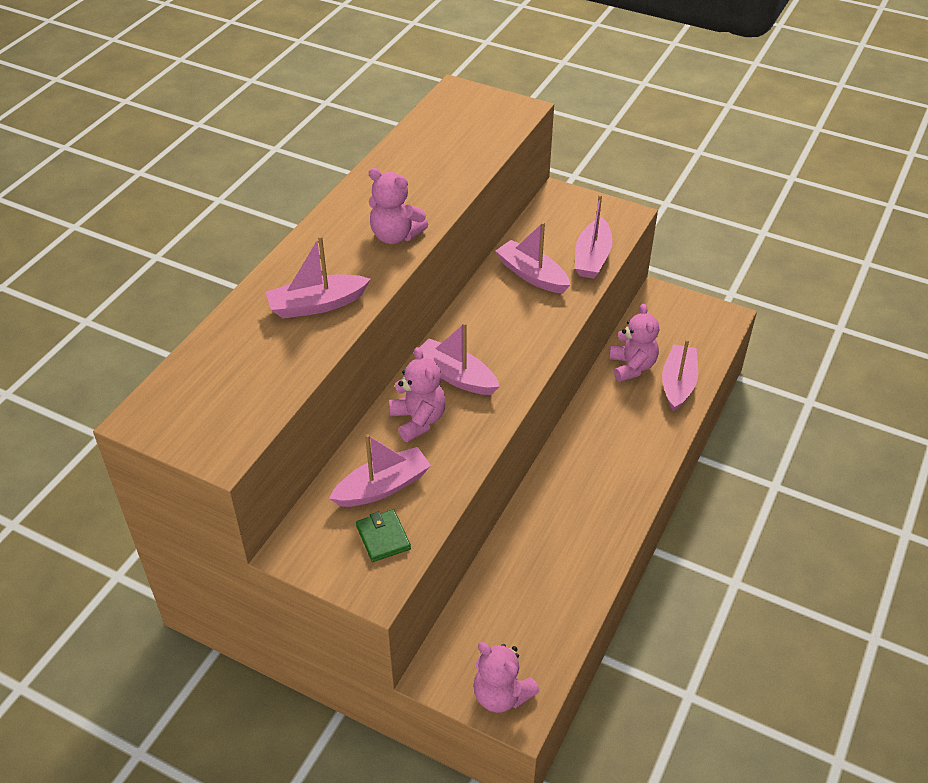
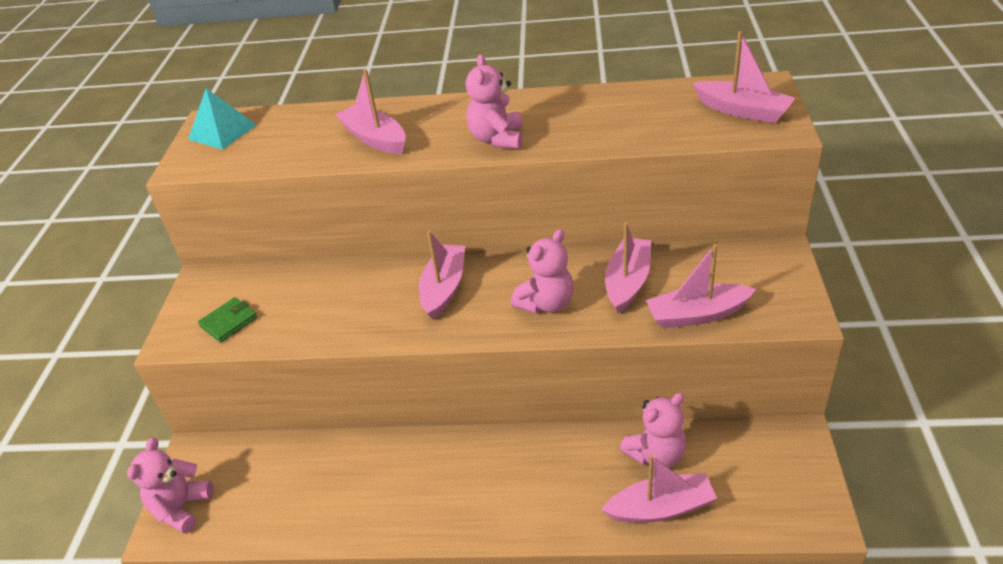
camera: 70 degrees right, 5 degrees down
pink boat [329,434,431,507] -> pink boat moved to [693,31,795,123]
pink teddy bear [389,347,446,442] -> pink teddy bear moved to [511,229,574,314]
none -> turquoise pyramid [188,88,256,150]

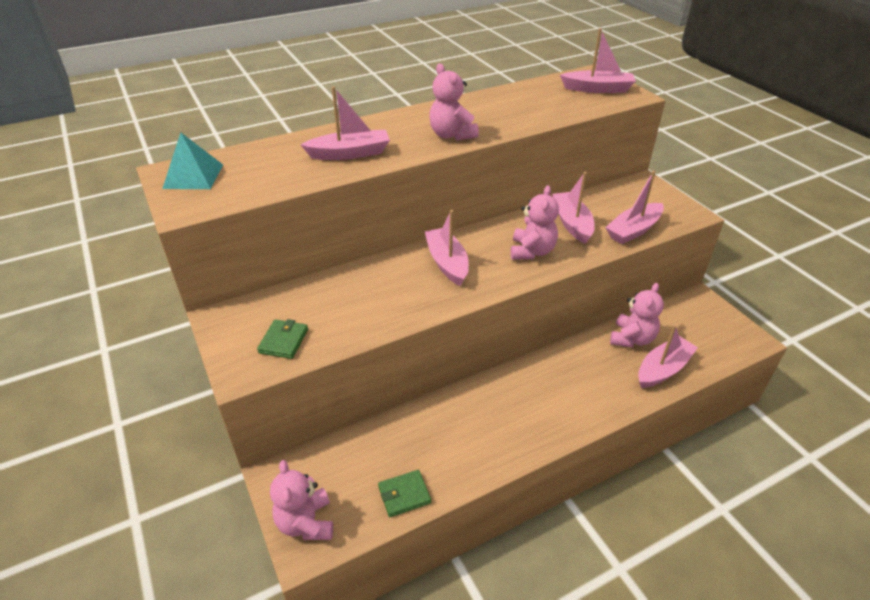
camera: 35 degrees left, 0 degrees up
pink boat [335,69,406,154] -> pink boat turned 150 degrees clockwise [301,86,390,160]
none -> green wallet [378,470,431,517]

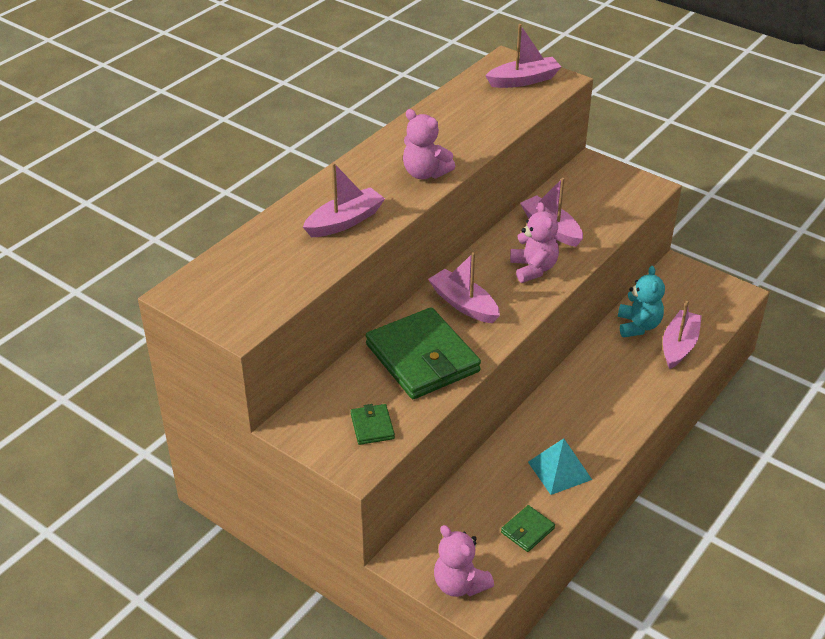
camera: 25 degrees left, 0 degrees up
turquoise pyramid [162,133,223,189] -> turquoise pyramid moved to [528,438,592,495]
pink boat [605,171,664,244] -> none
pink teddy bear [610,283,664,348] -> turquoise teddy bear [618,266,665,337]
none -> green wallet [366,307,481,399]

